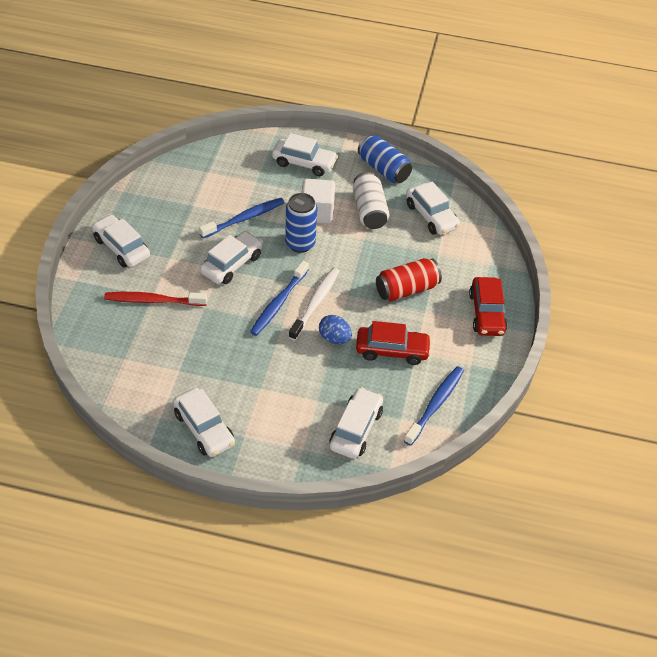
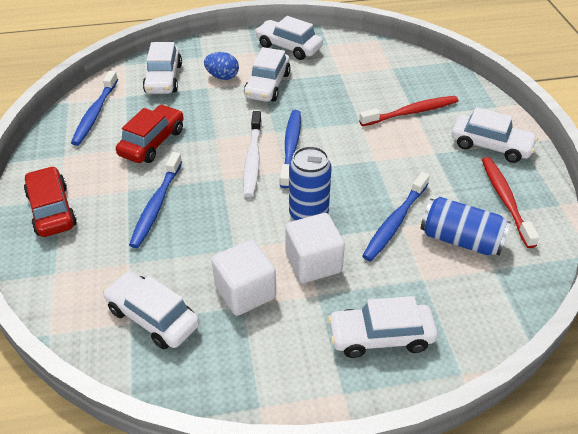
camera: 160 degrees right, 5 degrees down
white car [200,231,263,284] -> white car moved to [244,47,291,102]
blue egg [319,315,352,344] -> blue egg moved to [204,52,239,80]
white can [353,172,390,229] -> white cube [212,240,276,316]
red car [356,321,431,365] -> red car turned 135 degrees clockwise [116,105,184,163]
blue can [358,134,412,183] -> blue can moved to [421,197,511,256]
red can [376,258,442,302] -> blue toothbrush [129,152,182,248]
none -> red toothbrush [482,157,540,248]

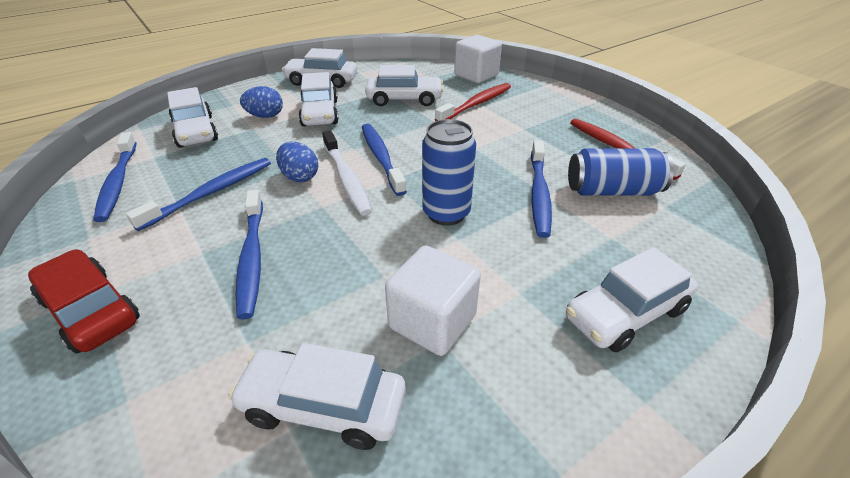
camera: 25 degrees left, 5 degrees down
red car [116,105,184,163] -> blue toothbrush [126,158,271,231]
white cube [285,213,345,283] -> white cube moved to [454,35,502,83]
white car [451,107,538,163] -> white car moved to [365,65,444,106]
none -> blue egg [276,142,318,182]

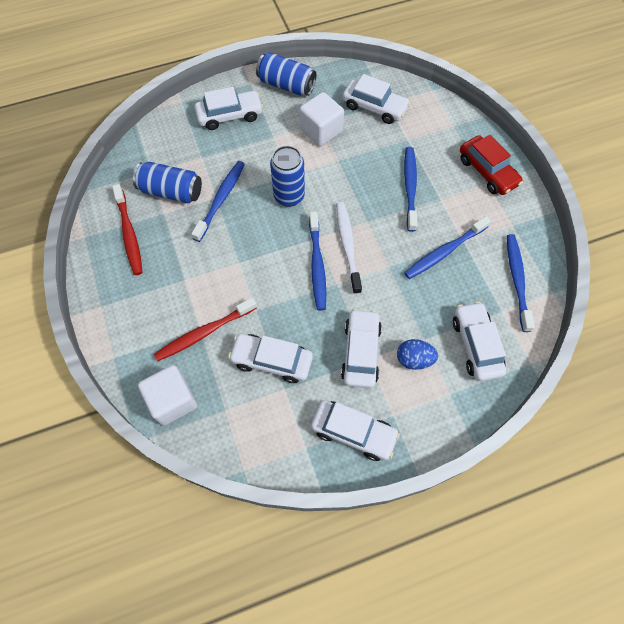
camera: 165 degrees left, 25 degrees up
blue egg [276,142,318,182] -> none
none -> blue can [256,52,316,96]

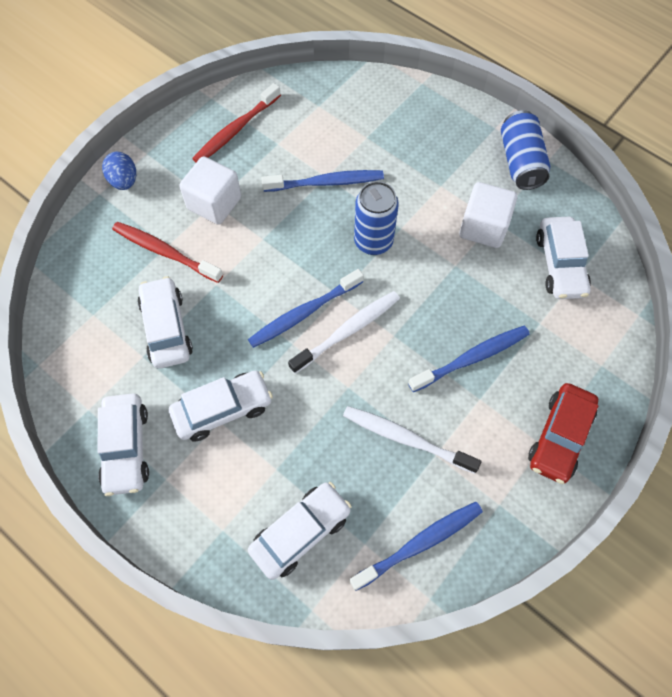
camera: 60 degrees right, 0 degrees up
blue can [133,162,202,203] -> none
white cube [138,365,198,426] -> white cube moved to [179,156,241,225]
white car [195,87,263,130] -> none
blue egg [397,339,438,370] -> blue egg moved to [102,152,136,190]
blue toothbrush [404,216,491,279] -> white toothbrush [343,406,481,474]

